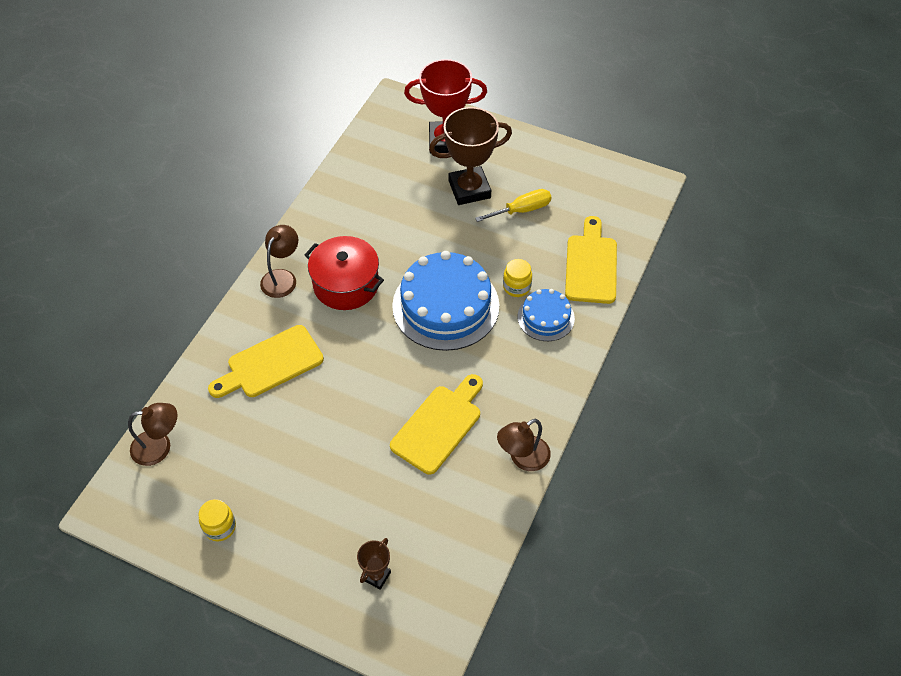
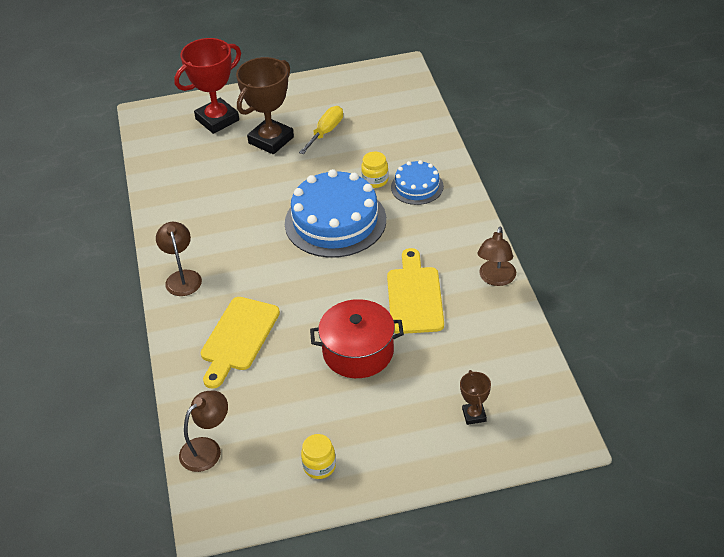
camera: 35 degrees left, 10 degrees down
red pot [304,236,384,310] -> red pot moved to [310,299,404,378]
yellow cutting board [565,216,617,304] -> none

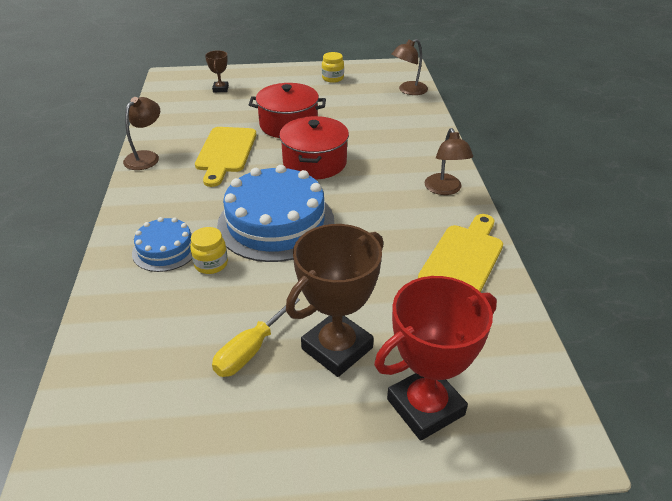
camera: 175 degrees left, 5 degrees down
yellow cutting board [201,297,280,389] -> yellow cutting board moved to [418,214,503,292]
none -> red pot [279,116,349,179]

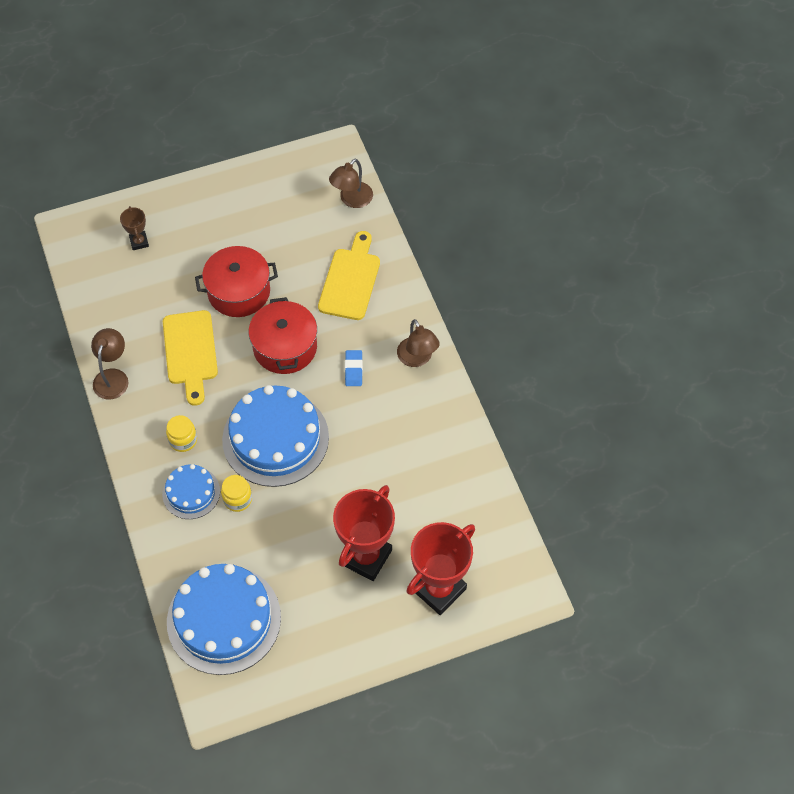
camera: 15 degrees left, 20 degrees up
yellow screwdriver [212,298,300,377] -> none
brown trophy [286,224,383,377] -> red trophy [333,485,395,581]
yellow jar [322,52,344,83] -> yellow jar moved to [166,415,197,452]
yellow cutting board [418,214,503,292] -> yellow cutting board moved to [318,231,380,320]
none -> blue cake [167,564,281,675]
none -> blue eraser [345,350,363,386]

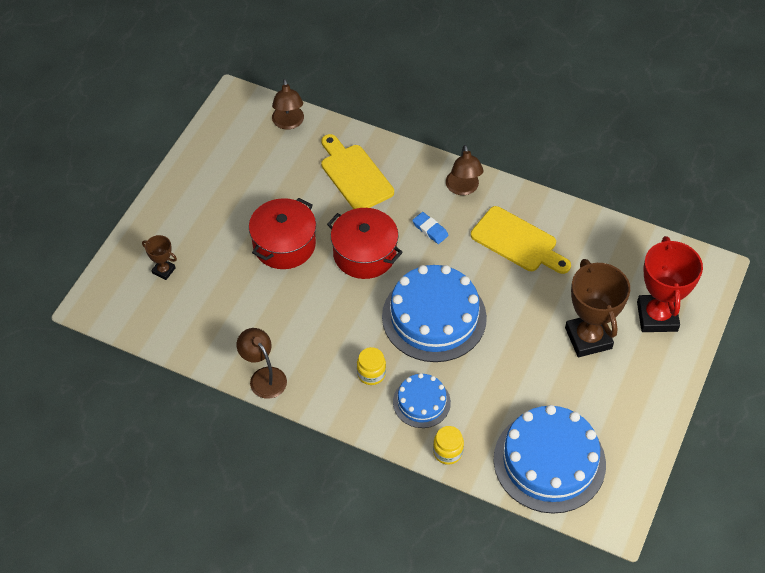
camera: 45 degrees left, 5 degrees down
yellow cutting board [163,310,218,406] -> yellow cutting board moved to [471,206,571,274]
yellow jar [221,475,252,512] -> yellow jar moved to [433,426,464,465]
red trophy [333,485,395,581] -> brown trophy [565,259,630,357]
brown lamp [397,319,440,367] -> brown lamp turned 60 degrees clockwise [446,145,484,195]

